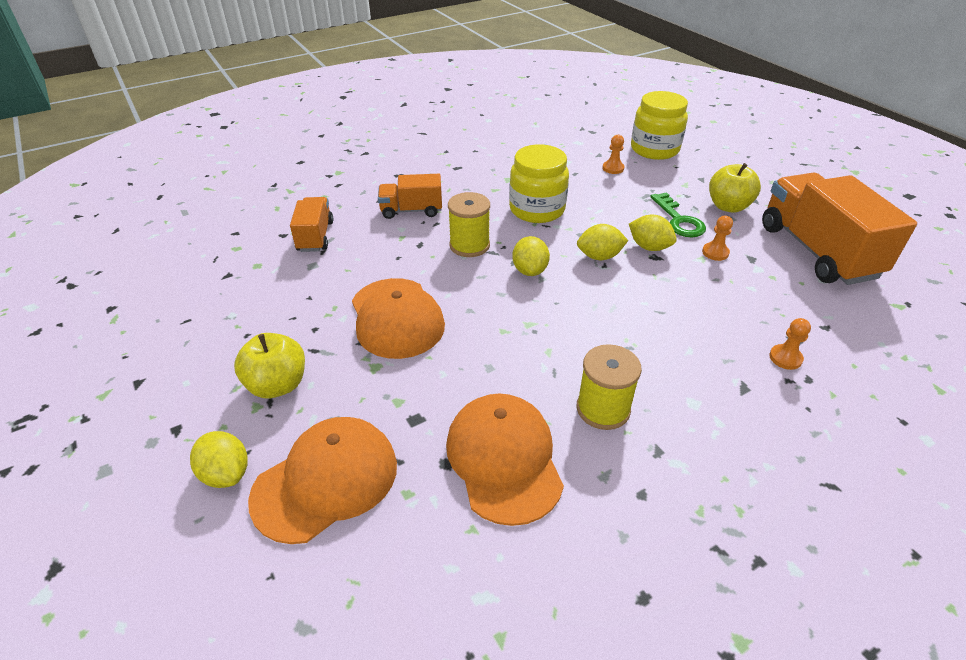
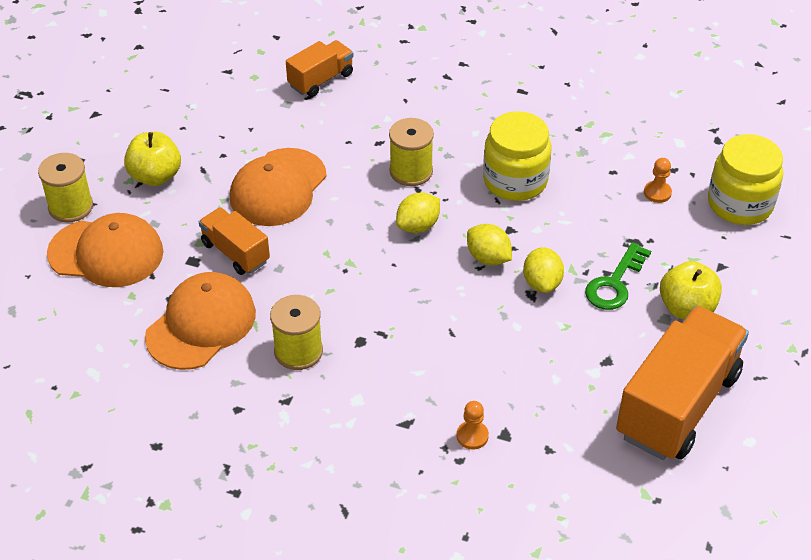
camera: 50 degrees right, 5 degrees up
yellow lemon [190,431,248,488] -> yellow spool [38,153,93,223]
orange truck [378,174,442,219] -> orange truck moved to [199,207,270,275]
orange pawn [702,216,733,261] -> none

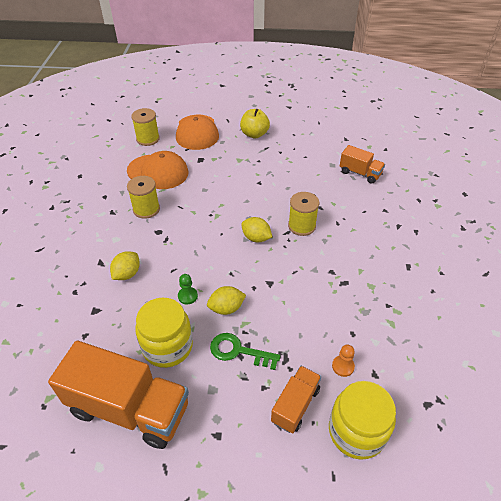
camera: 75 degrees right, 0 degrees up
yellow spool [38,153,93,223] -> yellow spool moved to [131,108,160,146]
orange truck [199,207,270,275] -> orange truck moved to [271,366,321,434]
orange cap [230,148,327,226] -> none
orange pawn [457,401,489,450] -> none
yellow lemon [467,224,512,265] -> yellow lemon moved to [110,251,140,280]
yellow jar [483,111,551,201] -> yellow jar moved to [135,298,193,368]
yellow apple [660,261,722,319] -> none
none -> green pawn [178,274,198,305]

